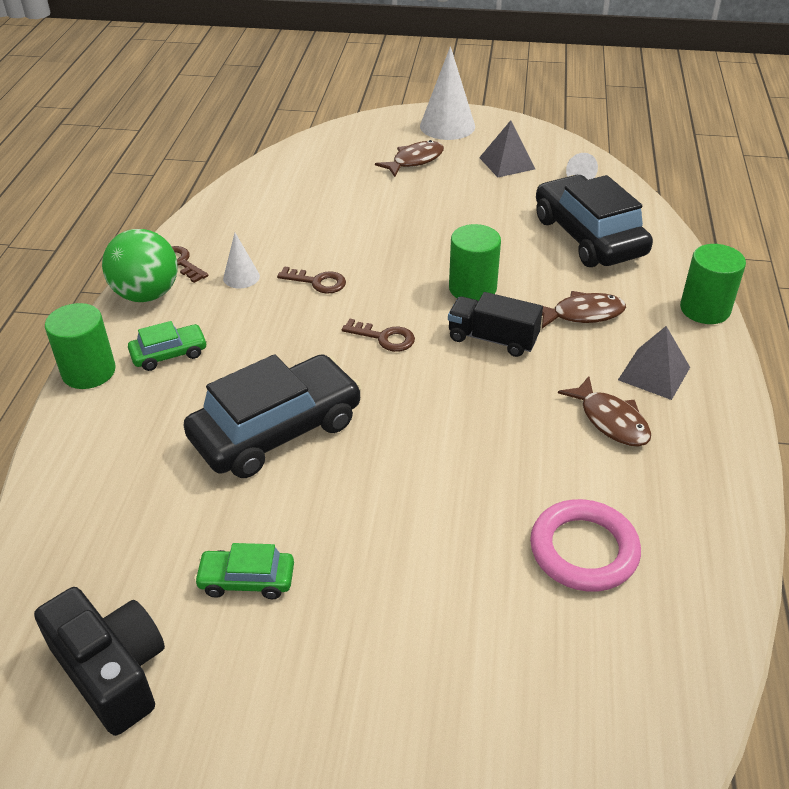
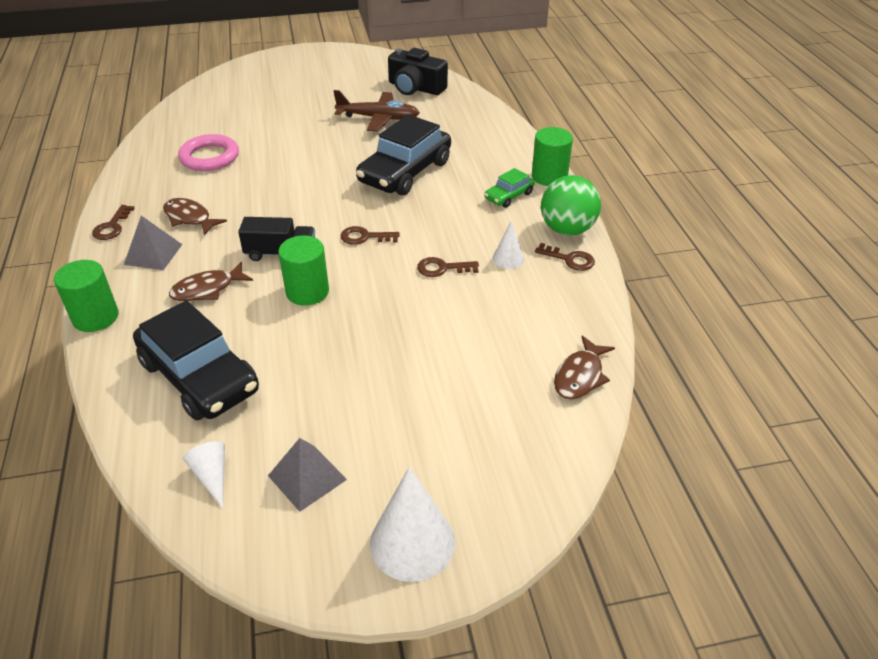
camera: 160 degrees right, 0 degrees up
green car [194,543,294,599] -> brown plane [334,90,420,131]
brown fish [375,140,444,177] -> brown fish moved to [554,335,615,399]
none -> brown key [92,205,135,240]

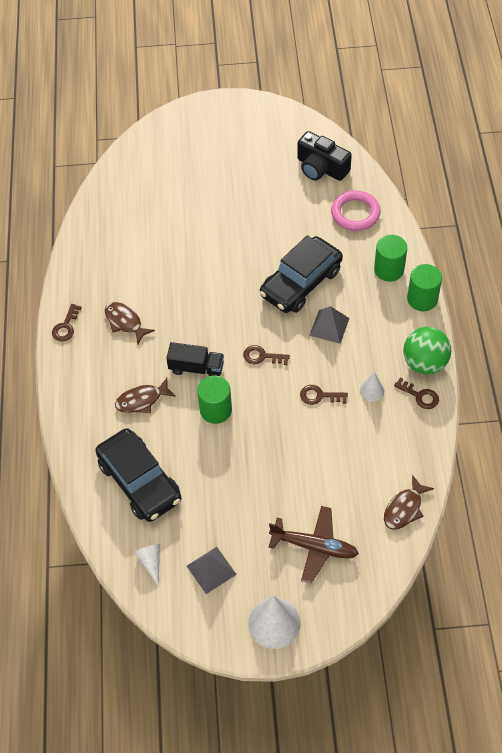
camera: 10 degrees right, 15 degrees up
green cylinder [54,260,119,332] -> green cylinder moved to [374,235,407,282]
grey pyramid [124,216,182,270] -> grey pyramid moved to [309,306,350,344]
pink ring [178,134,239,171] -> pink ring moved to [331,190,381,231]
brown plane [334,90,420,131] -> brown plane moved to [268,506,359,583]
green car [484,168,535,208] -> none

